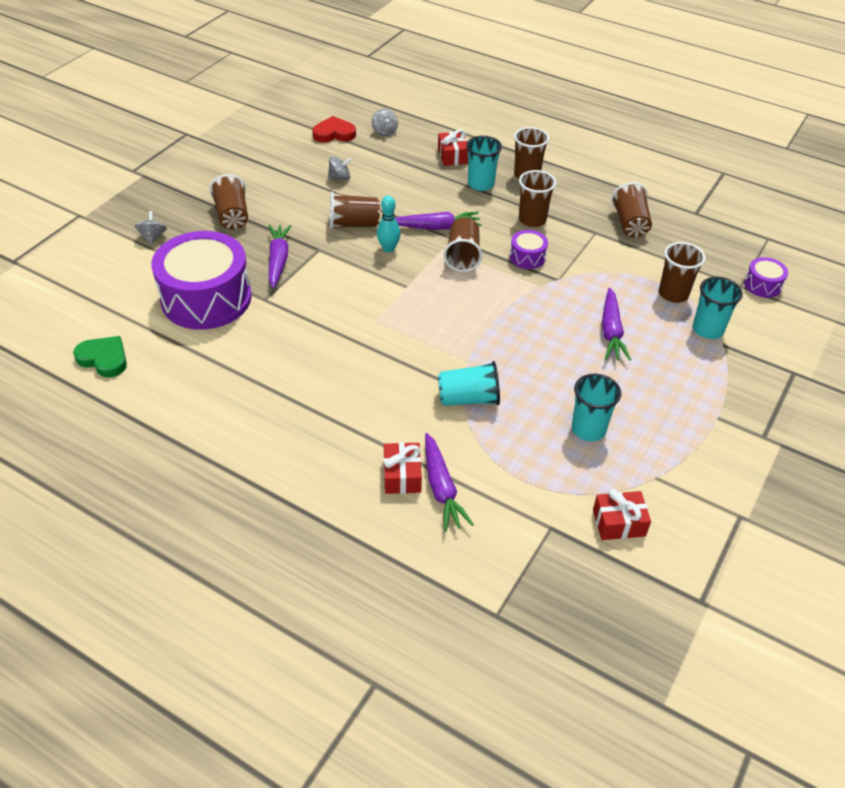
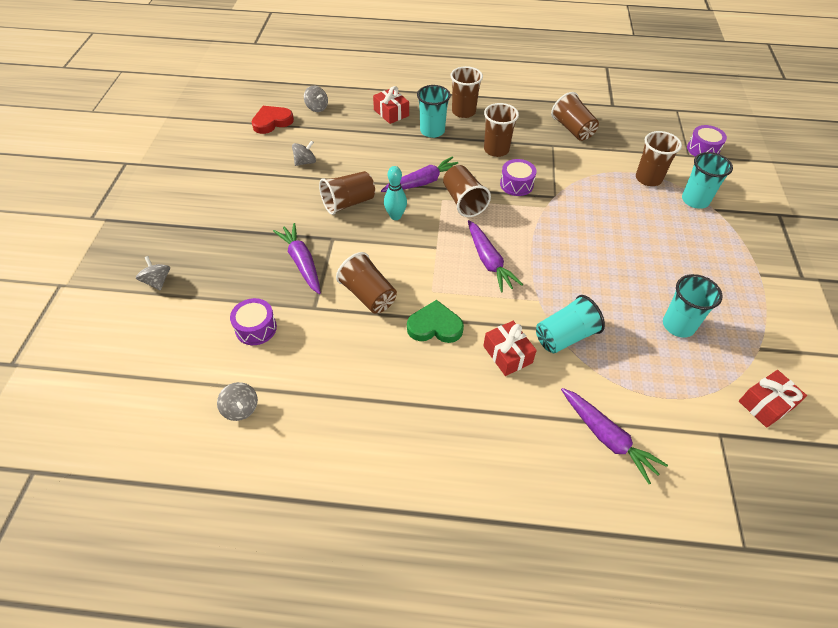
camera: 25 degrees left, 5 degrees up
green heart [73,336,127,377] -> green heart moved to [407,300,464,343]
purple drum [151,231,252,330] -> purple drum [230,298,277,345], size x0.43
brown cup [209,174,248,229] -> brown cup moved to [336,252,397,313]
red gift [384,442,422,494] -> red gift moved to [483,321,537,376]
purple carrot [602,288,631,361] -> purple carrot moved to [468,220,523,293]
none -> grey spinning top [217,382,258,421]

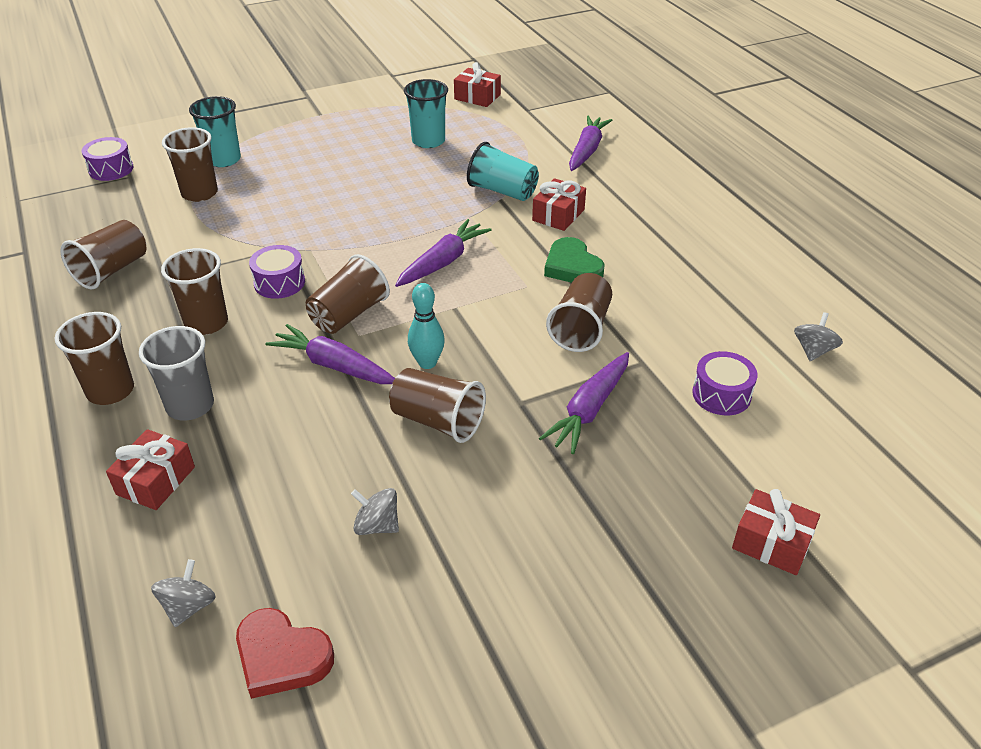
camera: 120 degrees left, 10 degrees down
grey spinning top [136,256,170,291] -> red gift [732,489,820,575]
turquoise cup [417,85,451,138] -> grey cup [139,326,214,421]

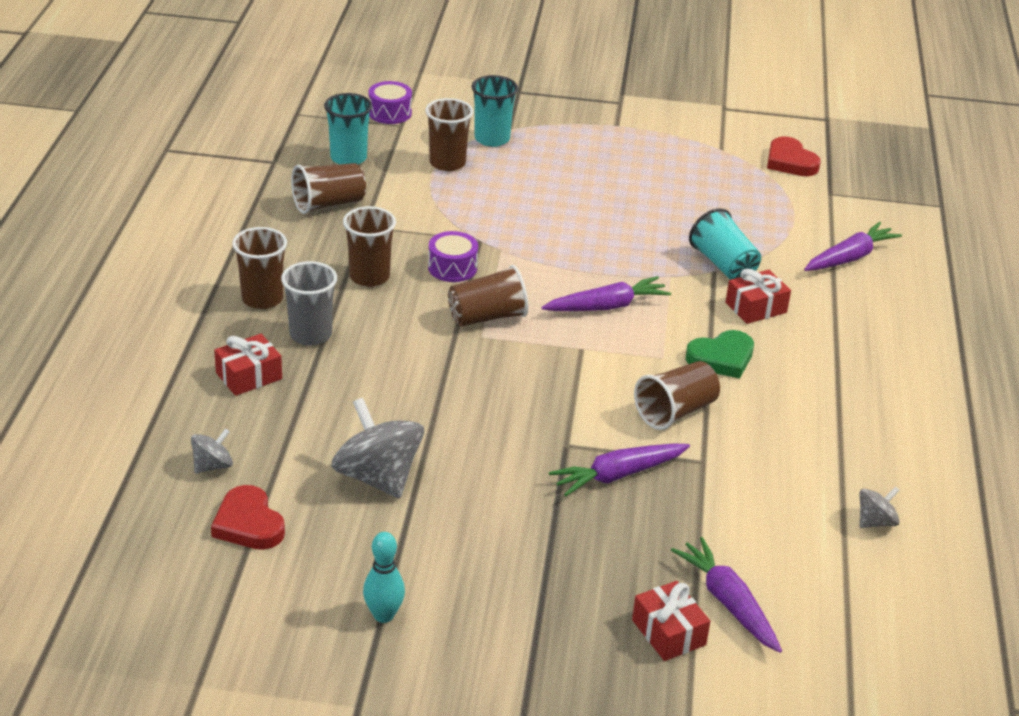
camera: 30 degrees right, 5 degrees down
purple carrot [265,324,395,384] -> purple carrot moved to [671,537,782,653]
grey spinning top [351,488,399,535] -> grey spinning top [331,398,424,499], size x1.98
brown cup [389,368,486,443] -> none
turquoise cup [404,79,448,148] -> turquoise cup moved to [324,93,372,164]
turquoise bowling pin [408,283,445,369] -> turquoise bowling pin moved to [363,532,405,623]
red gift [454,62,501,107] -> red heart [767,136,821,176]
green heart [544,237,605,283] -> green heart turned 120 degrees counterclockwise [686,330,754,379]
purple drum [692,351,757,415] -> none

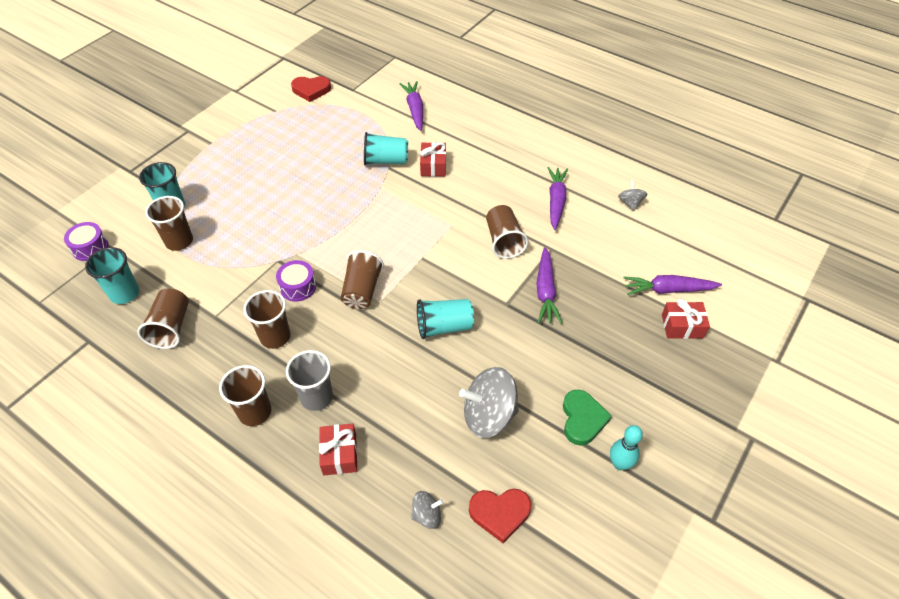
camera: 60 degrees left, 15 degrees up
grey spinning top [191,428,233,473] -> grey spinning top turned 90 degrees clockwise [411,491,444,529]
purple carrot [541,276,671,311] -> purple carrot moved to [548,167,568,230]
green heart [686,330,754,379] -> green heart moved to [563,389,612,446]
none -> turquoise cup [417,299,474,339]

